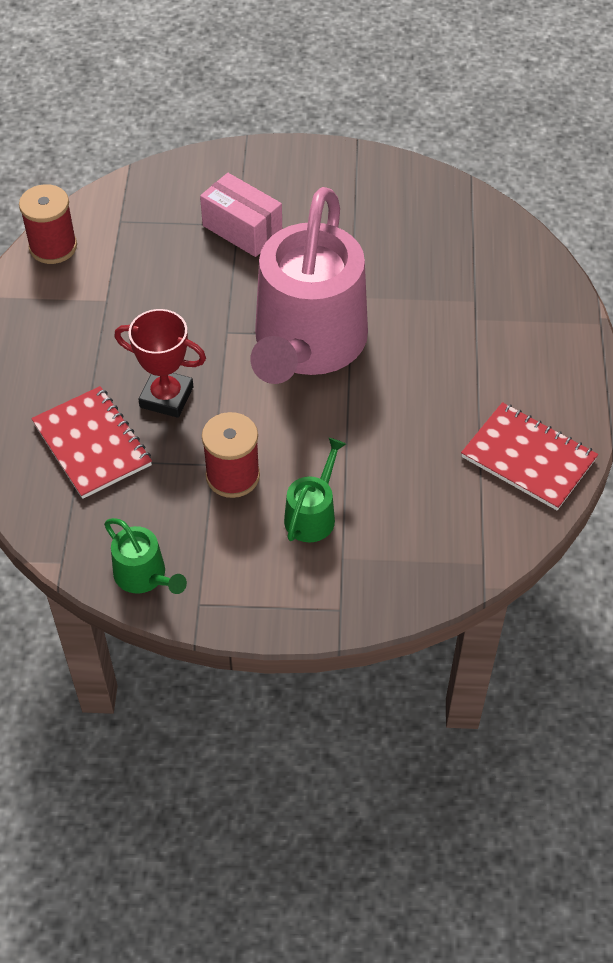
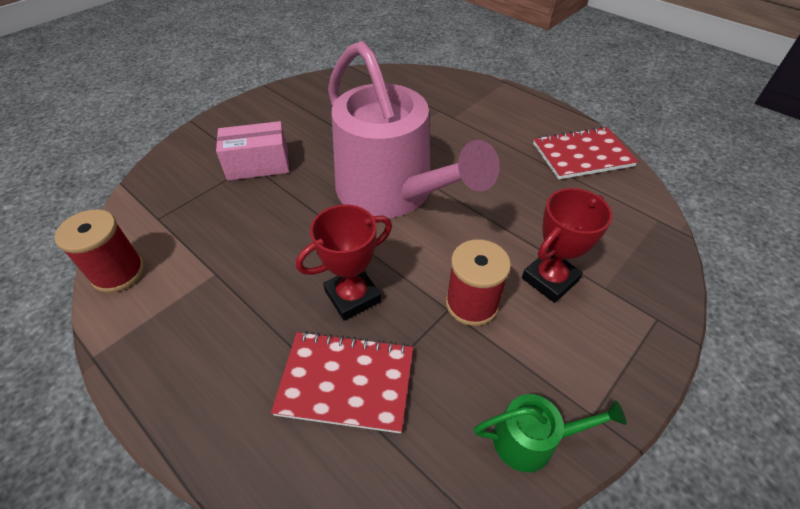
camera: 50 degrees left, 5 degrees down
green watering can [284,438,346,542] -> red trophy [522,188,612,303]

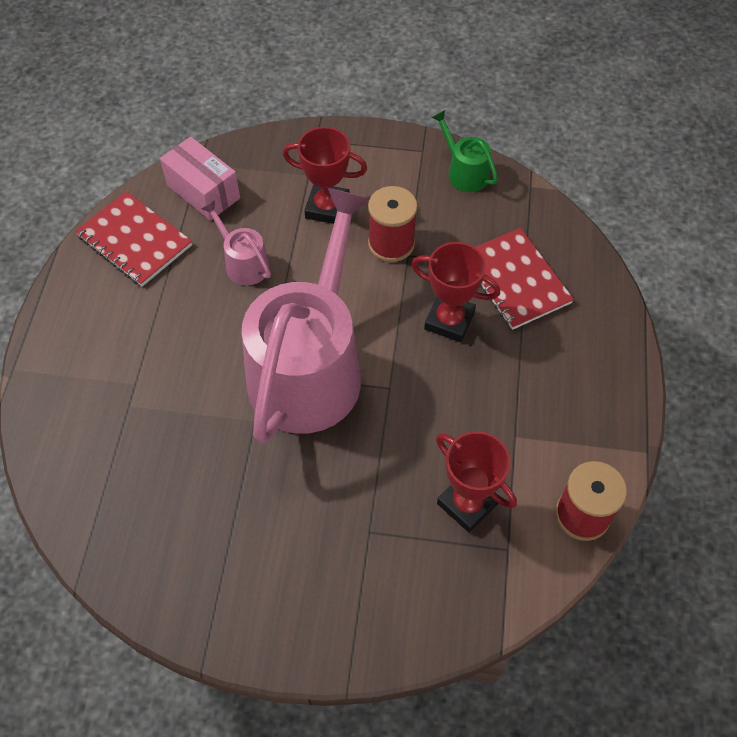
camera: 125 degrees left, 10 degrees up
pink box [216,121,289,181] -> pink box moved to [160,137,240,221]
none -> pink watering can [201,200,271,285]
none -> red trophy [436,431,517,533]

